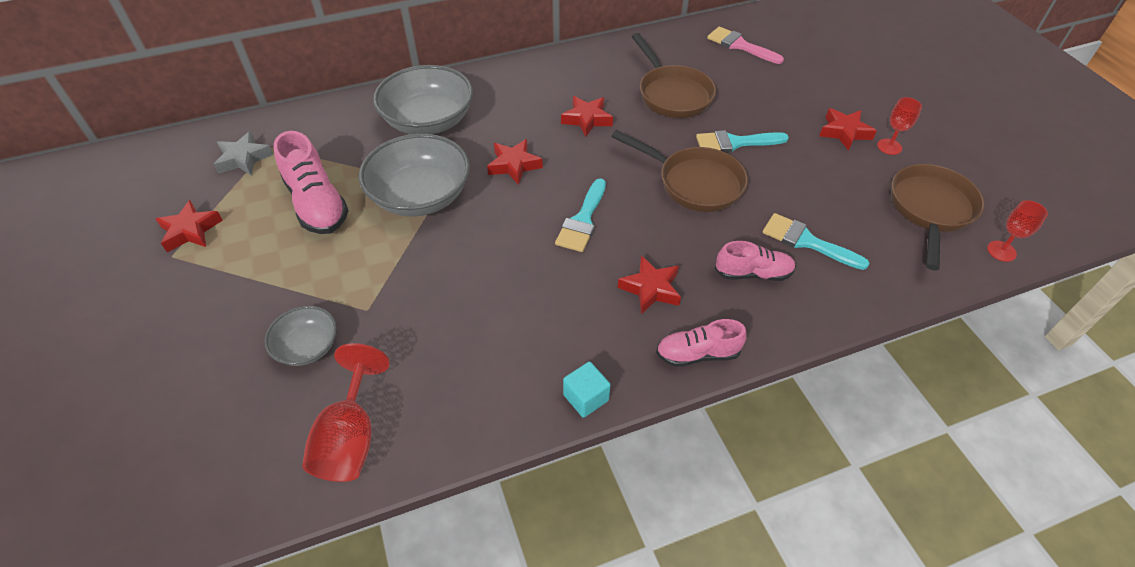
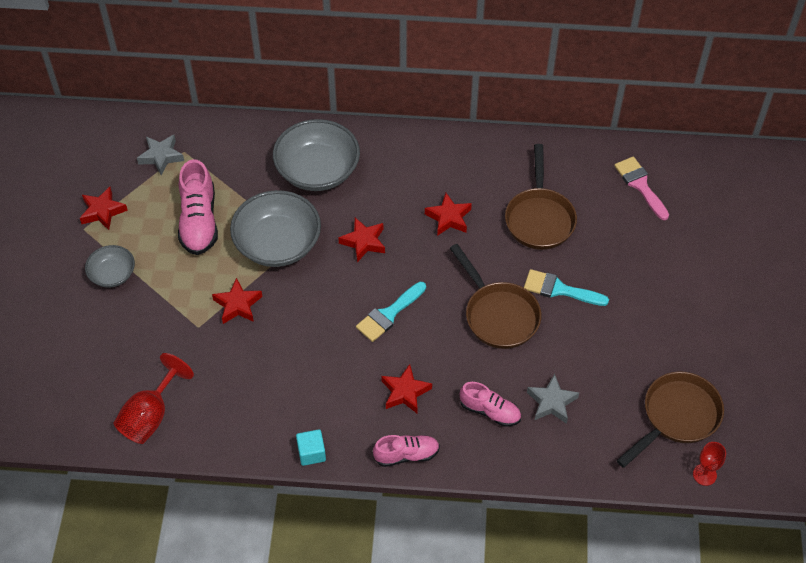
camera: 25 degrees right, 5 degrees up
grey bowl [264,306,337,366] -> grey bowl moved to [85,245,135,288]
pink shoe [656,319,747,367] -> pink shoe turned 150 degrees clockwise [373,435,440,467]
turquoise brush [763,213,869,270] -> grey star [527,374,579,424]
red star [819,108,877,151] -> red star moved to [212,278,263,324]
red goblet [877,97,922,155] -> none

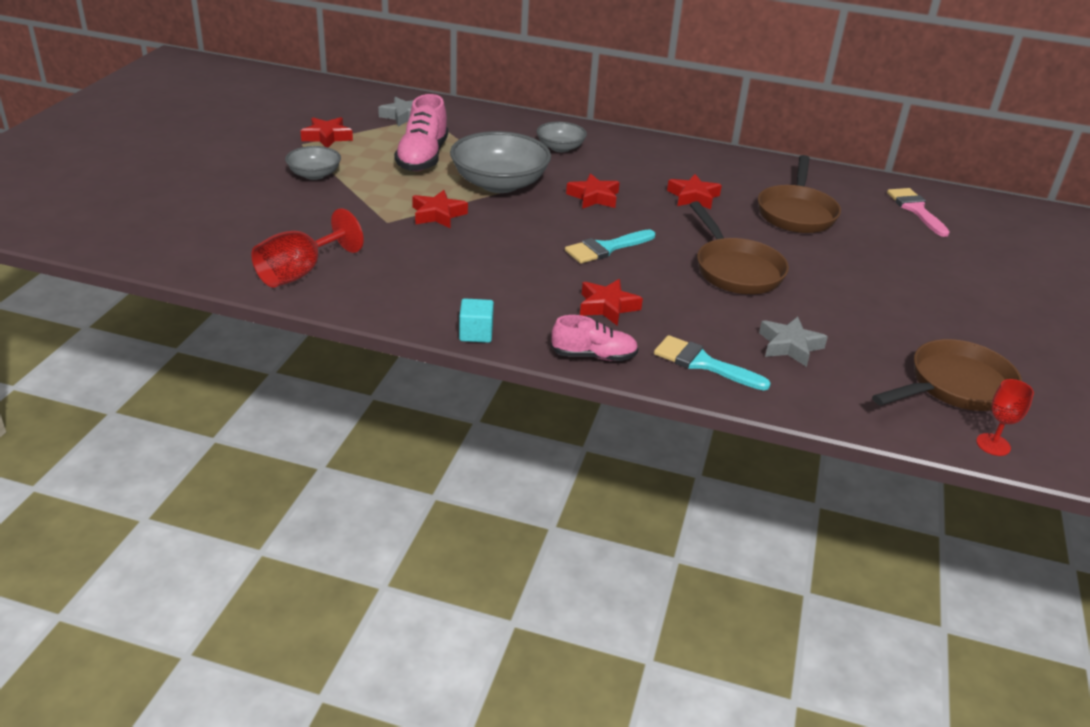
camera: 10 degrees right, 20 degrees down
grey bowl [273,119,360,191] -> grey bowl [537,122,587,152], size x0.54
pink shoe [460,382,521,427] -> none
turquoise brush [524,269,609,306] -> turquoise brush moved to [654,335,771,391]

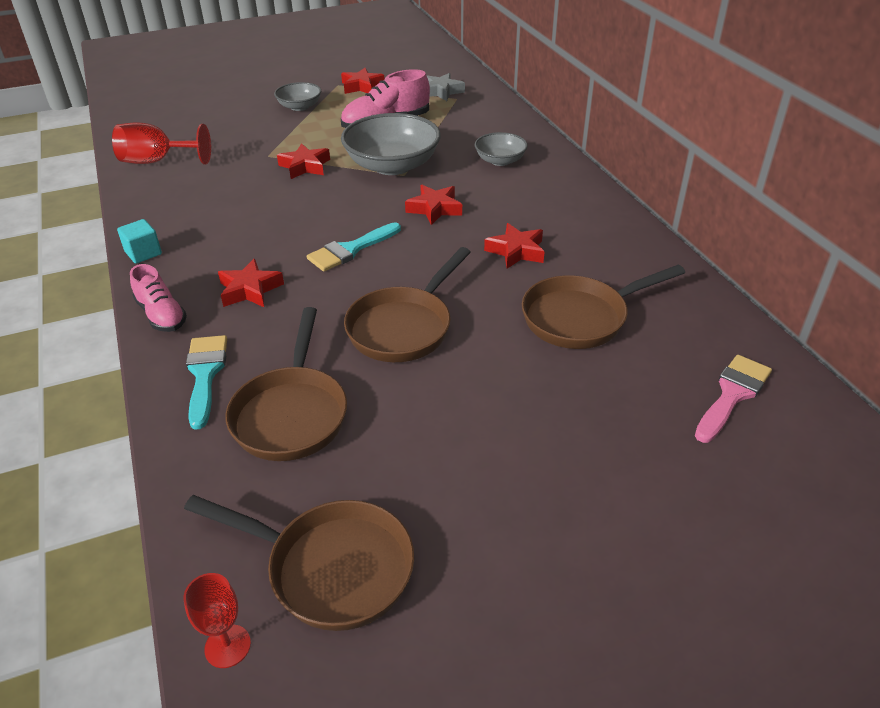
camera: 55 degrees right, 5 degrees up
turquoise brush [565,229,655,264] -> turquoise brush turned 60 degrees counterclockwise [307,222,401,272]
grey star [759,317,828,367] -> brown pan [225,307,347,461]

